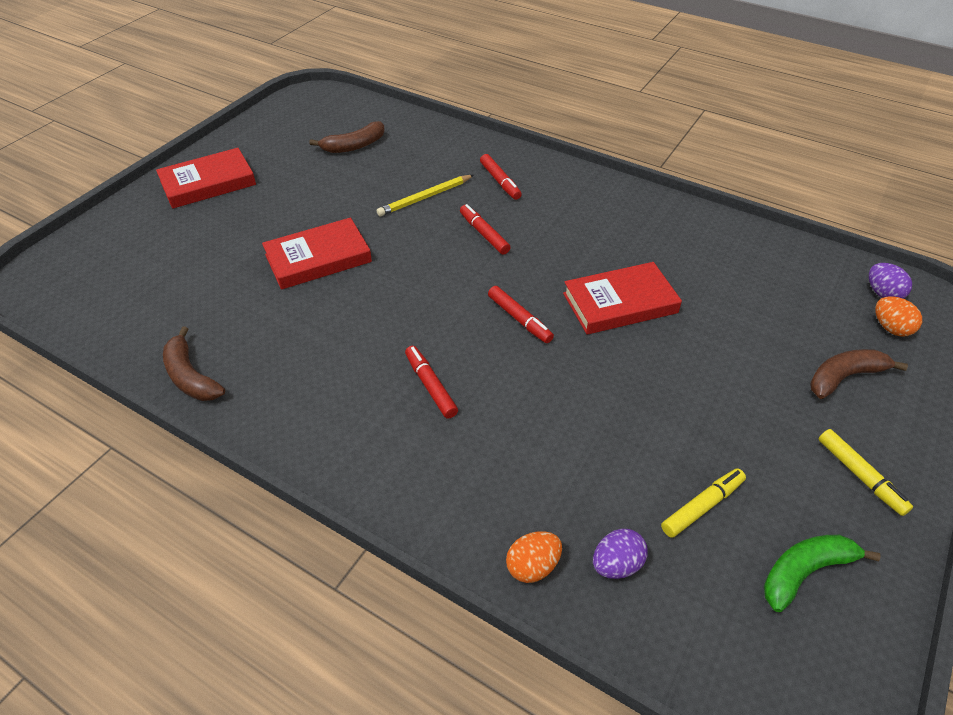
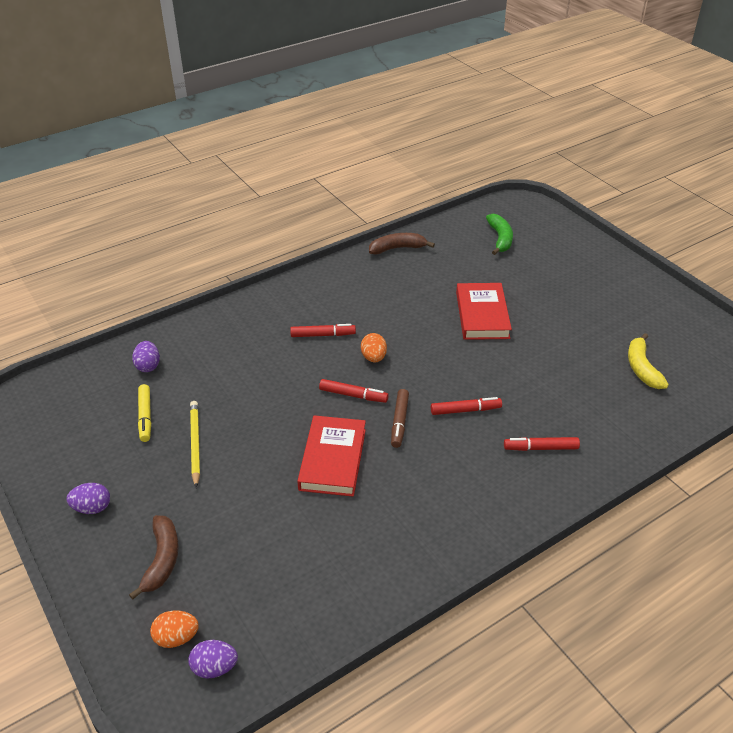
camera: 115 degrees right, 5 degrees down
red book [156,148,256,209] -> none
brown banana [309,121,385,153] -> yellow banana [628,333,669,389]
yellow pencil [377,175,474,216] -> yellow pencil moved to [190,401,200,488]
red marker [488,286,554,343] -> red marker turned 150 degrees counterclockwise [319,379,389,403]
orange egg [506,531,562,583] -> orange egg moved to [361,333,387,362]
green banana [764,535,881,612] -> green banana moved to [486,214,513,255]
yellow marker [819,429,913,516] -> purple egg [67,483,110,514]
none -> brown marker [391,389,409,448]

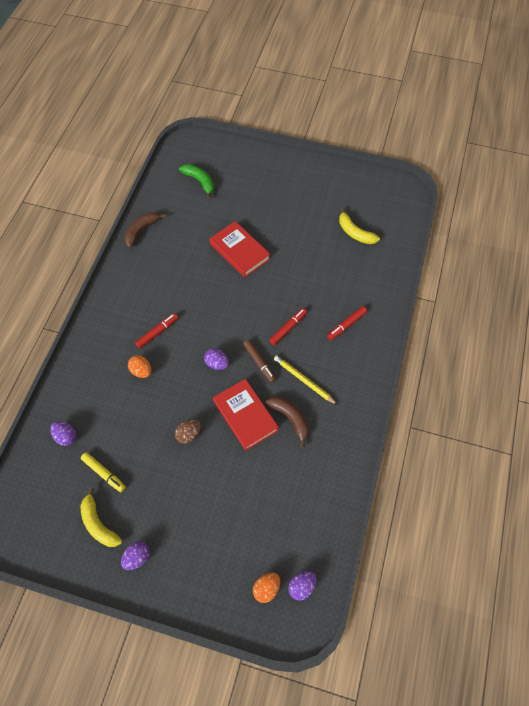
camera: 40 degrees left, 20 degrees up
brown banana [129,515,179,600] -> brown banana moved to [266,396,309,448]
yellow pencil [190,401,200,488] -> yellow pencil moved to [274,355,338,405]
red marker [319,379,389,403] -> purple egg [204,348,229,370]
orange egg [361,333,387,362] -> orange egg moved to [128,355,151,378]
none -> yellow banana [80,487,122,547]
none -> brown egg [175,419,201,444]

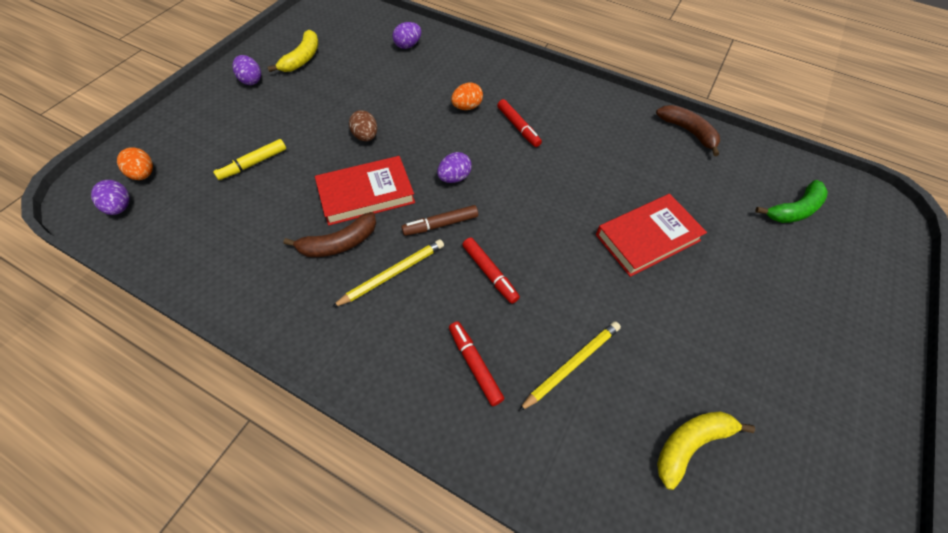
camera: 100 degrees right, 5 degrees down
yellow banana [80,487,122,547] -> yellow banana turned 135 degrees clockwise [268,29,318,72]
yellow marker [81,452,126,492] -> yellow marker moved to [213,139,286,180]
none -> yellow pencil [519,321,621,411]

